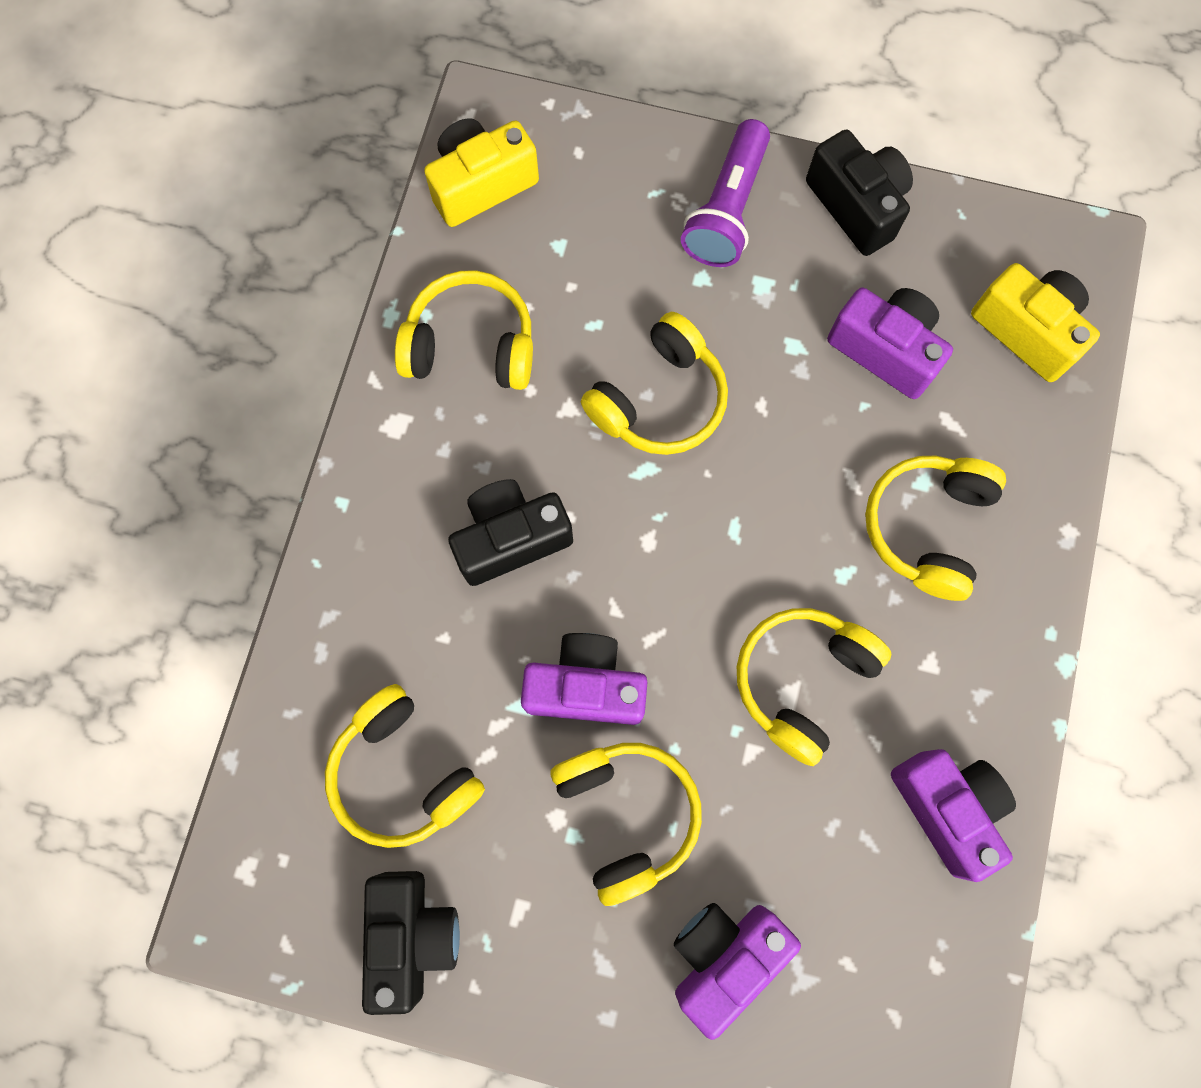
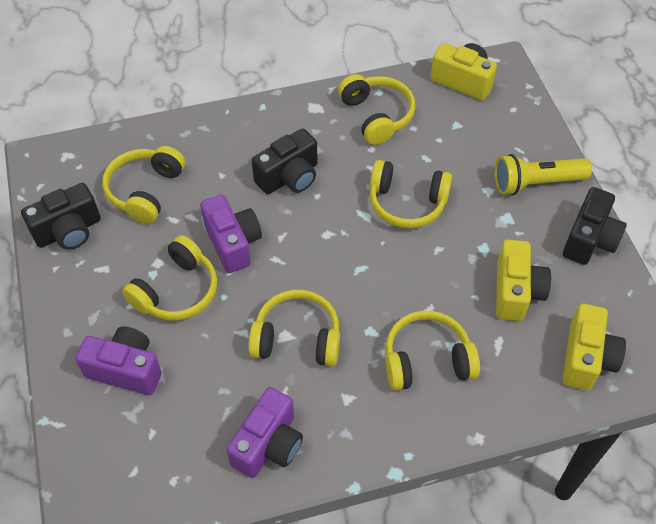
camera: 60 degrees right, 20 degrees down
black camera [448,479,573,586] -> black camera turned 105 degrees clockwise [252,128,317,194]
purple flashlight [681,119,770,267] -> yellow flashlight [495,154,592,195]
purple camera [827,287,953,399] -> yellow camera [496,240,551,321]

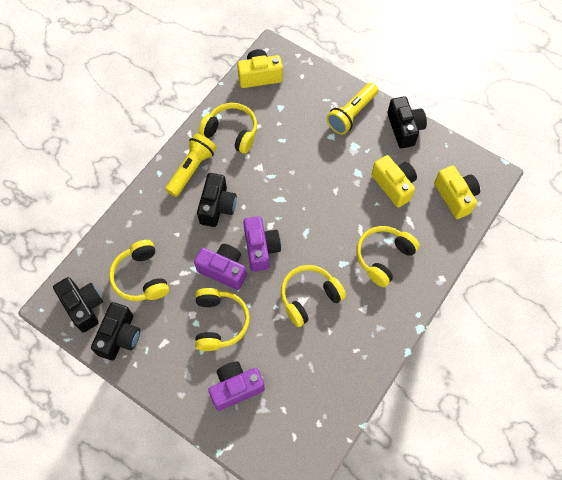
camera: 40 degrees left, 10 degrees up
purple camera [226,387,303,478] -> purple camera moved to [243,216,281,272]
yellow headphones [370,160,452,228] -> none
none -> black camera [53,277,103,333]
none -> yellow flashlight [165,133,217,197]

